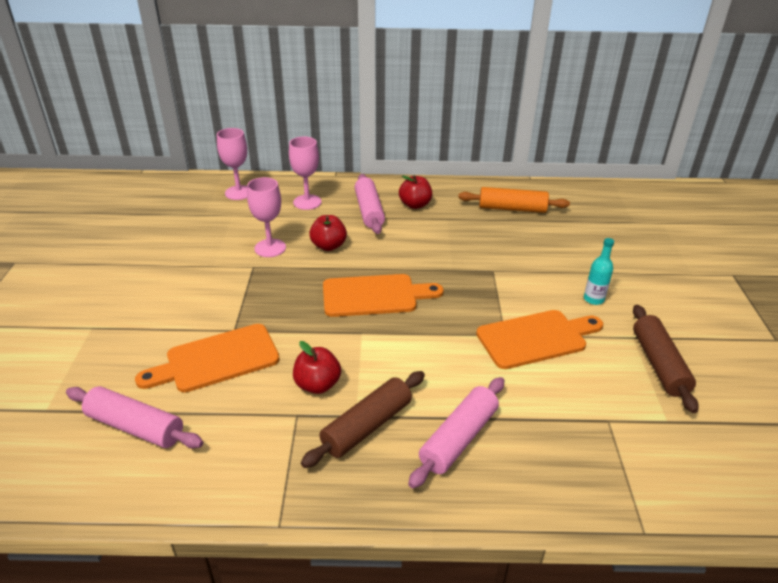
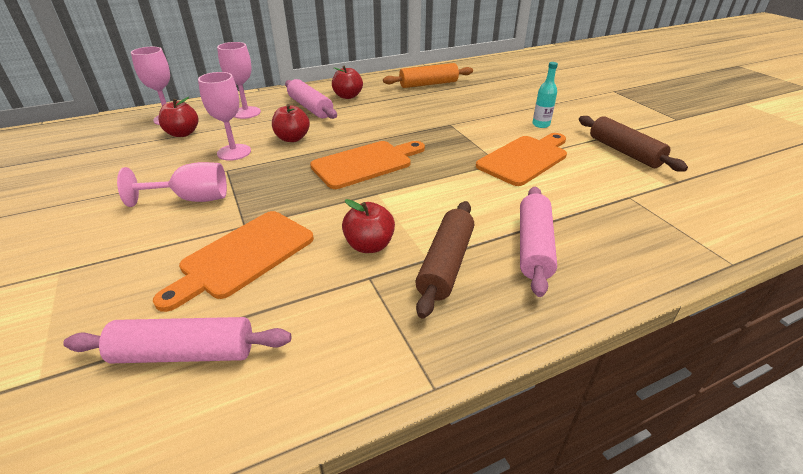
camera: 25 degrees left, 0 degrees up
none -> pink goblet [117,162,227,207]
none -> red apple [158,97,198,137]

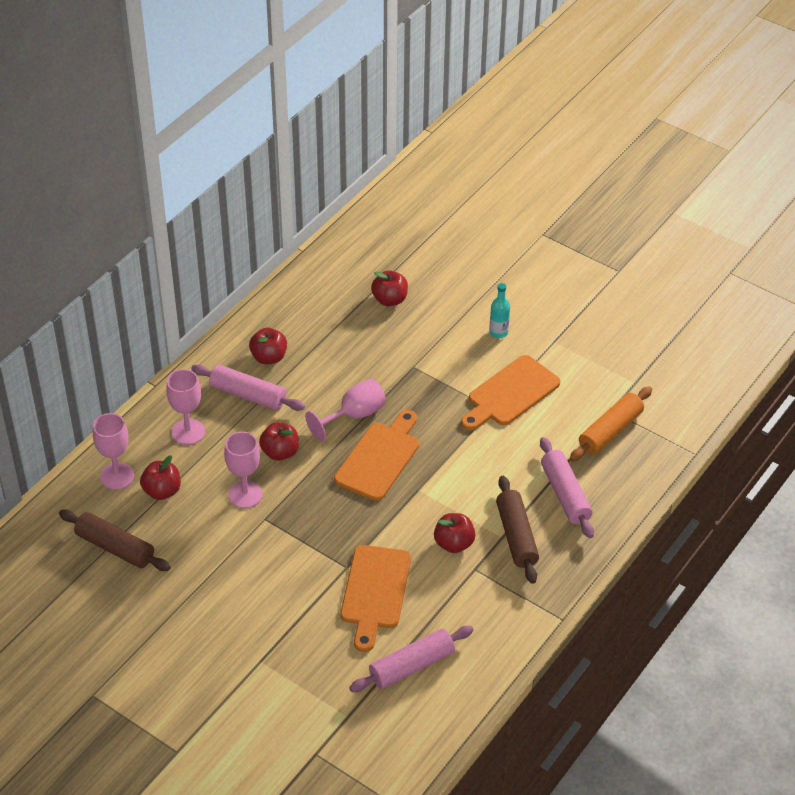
camera: 30 degrees left, 10 degrees up
pink goblet [117,162,227,207] -> pink goblet moved to [305,379,386,441]
orange rolling pin [383,63,473,88] -> orange rolling pin moved to [570,386,652,462]
orange cutting board [476,133,567,186] -> orange cutting board turned 150 degrees counterclockwise [461,355,560,431]
brown rolling pin [579,116,688,172] -> brown rolling pin moved to [59,509,171,571]
none -> red apple [371,270,408,306]

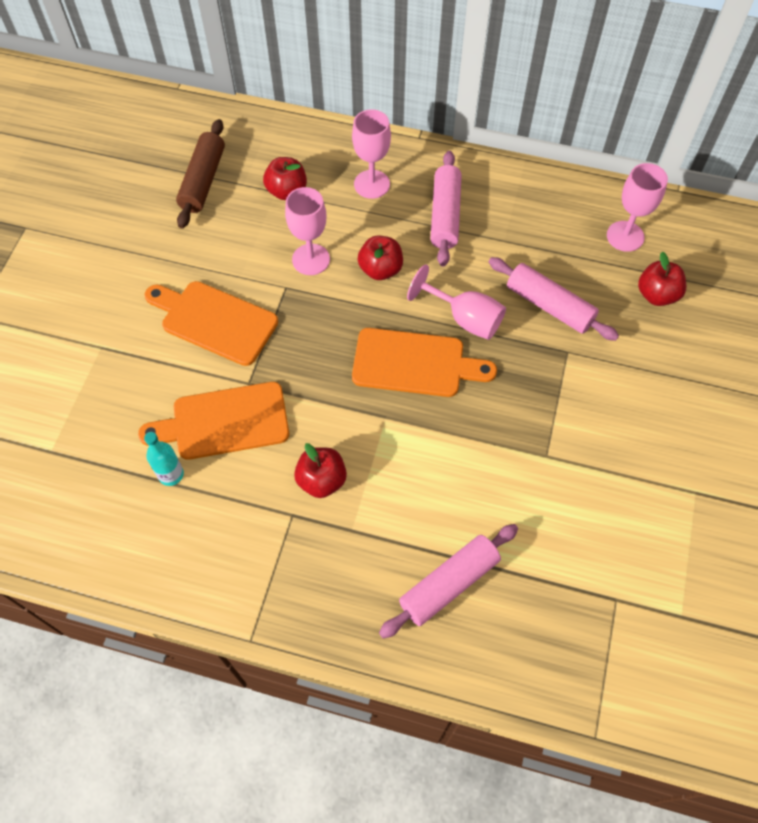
camera: 70 degrees right, 15 degrees up
pink goblet [93,413,134,490] -> pink goblet moved to [607,163,668,252]
red apple [249,328,287,364] -> none
pink rolling pin [349,626,473,692] -> pink rolling pin moved to [489,257,619,341]
orange cutting board [461,355,560,431] -> orange cutting board moved to [145,281,278,366]
turquoise bottle [489,283,510,338] -> turquoise bottle moved to [144,432,184,486]
brown rolling pin [496,476,539,584] -> none
orange rolling pin [570,386,652,462] -> none

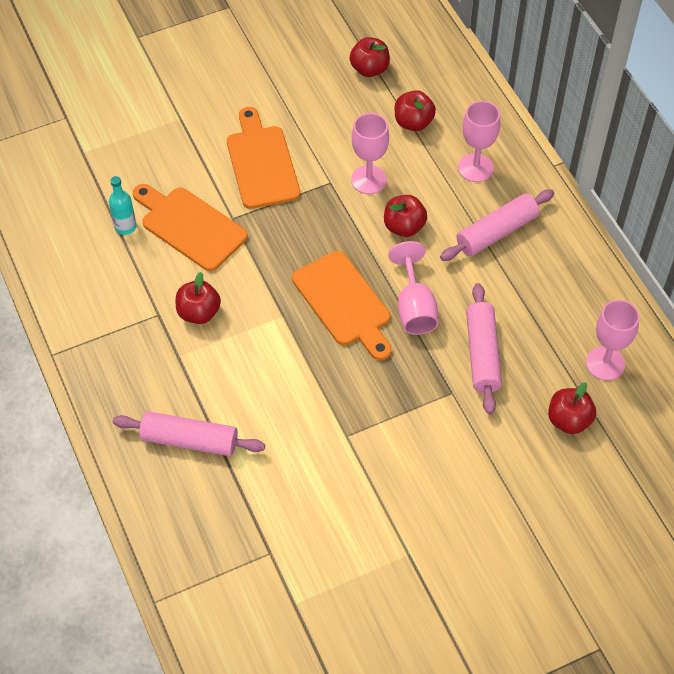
camera: 50 degrees right, 5 degrees down
brown rolling pin [176,119,225,229] -> red apple [350,37,390,77]

